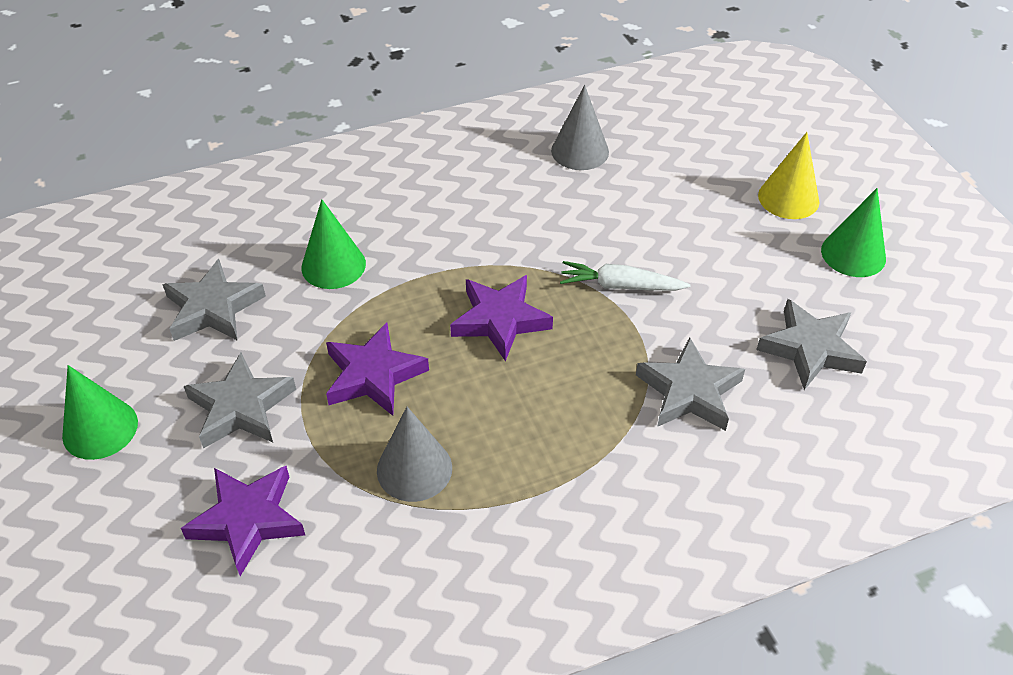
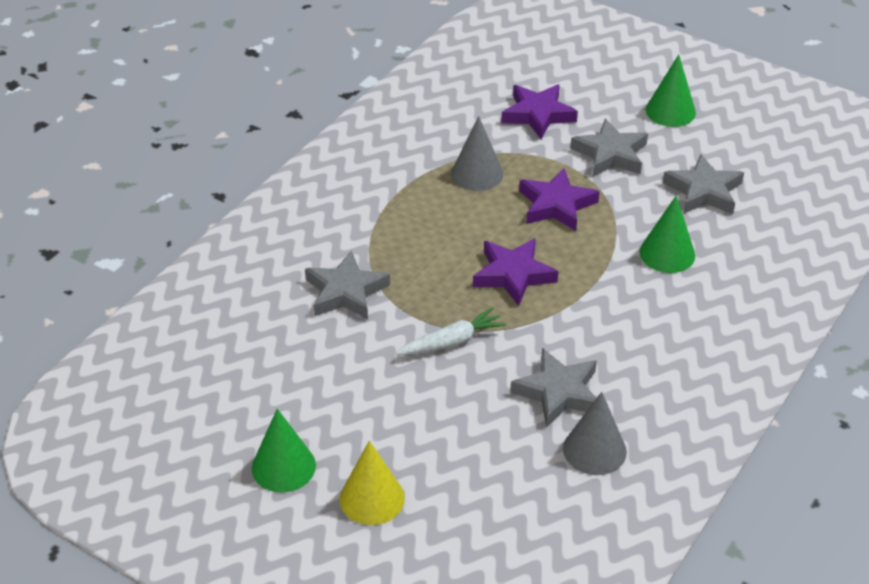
camera: 145 degrees right, 5 degrees down
grey star [756,299,867,390] -> grey star moved to [510,348,597,428]

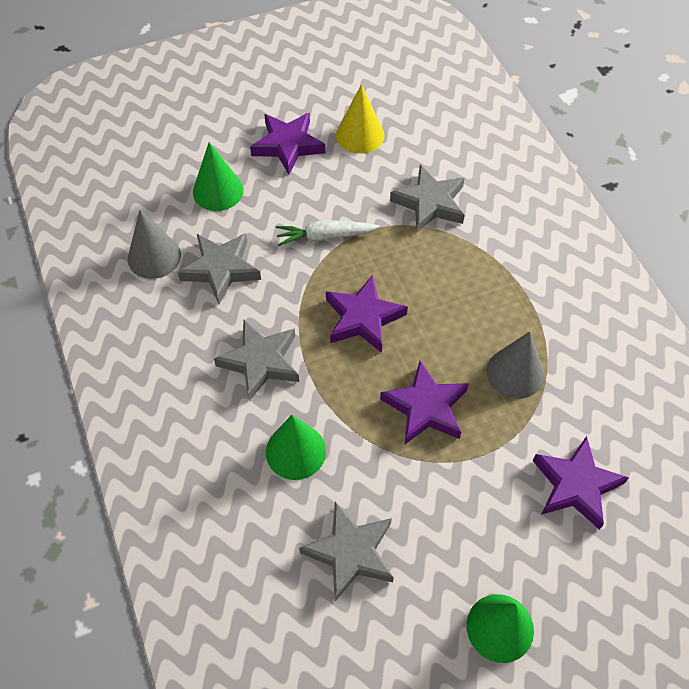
camera: 125 degrees right, 15 degrees up
green cone [252,409,316,492] -> green cone moved to [193,142,244,211]
yellow cone [339,440,405,525] -> yellow cone moved to [336,84,384,154]
white carrot [396,307,506,355] -> white carrot turned 75 degrees clockwise [276,220,380,246]
grey star [570,119,648,177] -> grey star moved to [214,320,299,401]
none -> purple star [250,112,325,175]

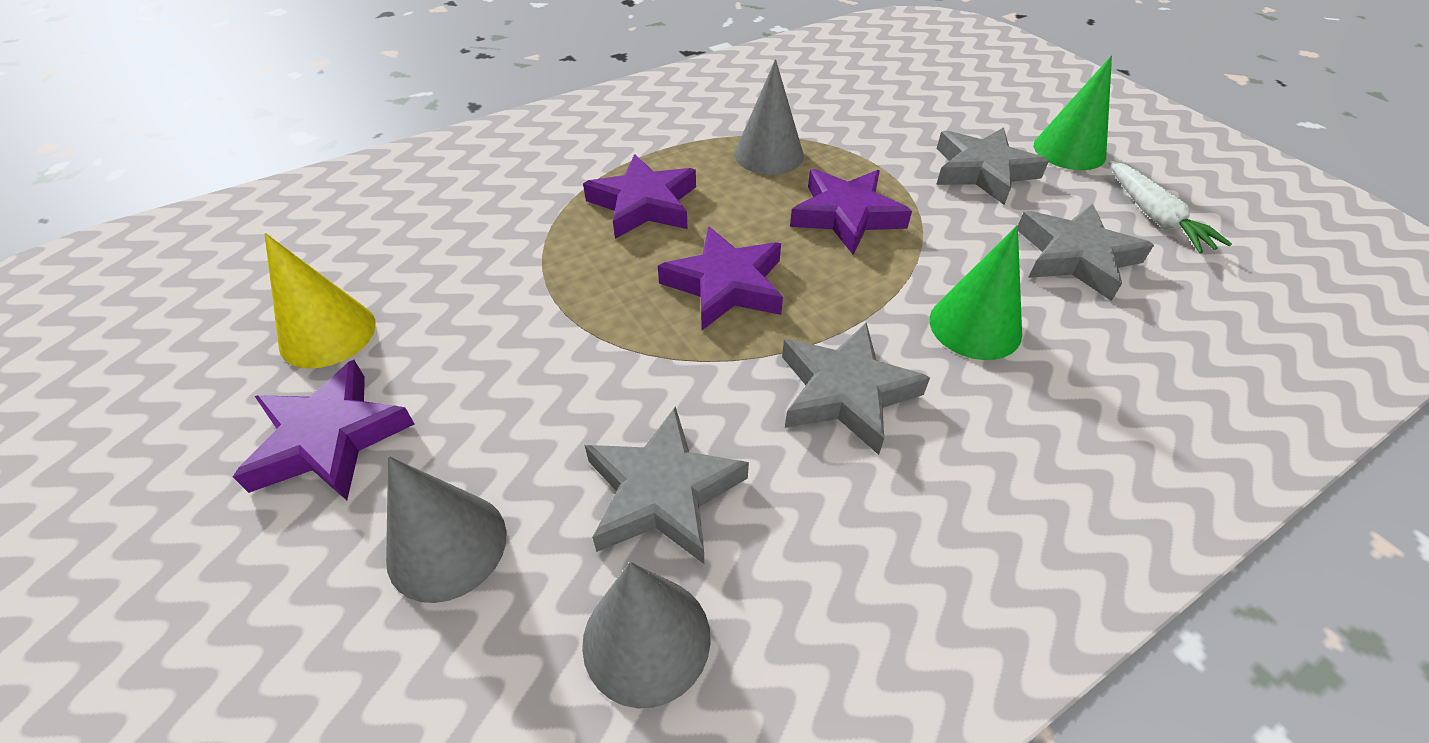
camera: 100 degrees left, 10 degrees down
green cone [193,142,244,211] -> grey cone [386,456,507,603]
white carrot [276,220,380,246] -> white carrot moved to [1109,161,1232,253]
grey star [390,165,465,232] -> grey star moved to [936,127,1049,205]
purple star [533,436,629,530] -> purple star moved to [583,154,696,239]

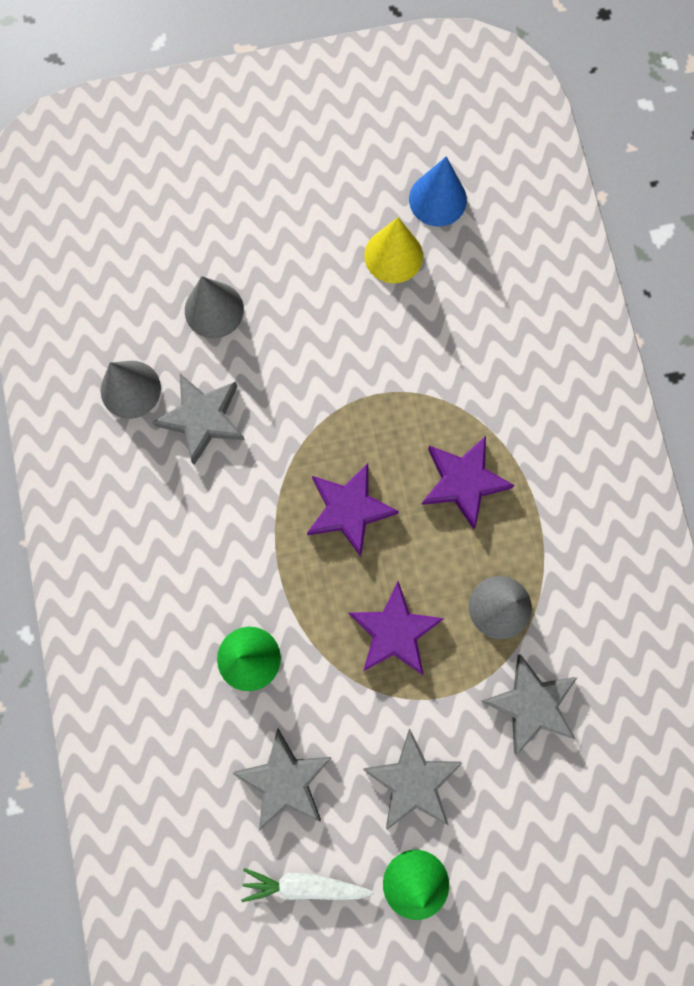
camera: 110 degrees right, 30 degrees up
purple star [233,360,415,500] -> none
grey star [782,322,930,455] -> grey star moved to [482,654,578,755]
none -> blue cone [409,156,467,226]

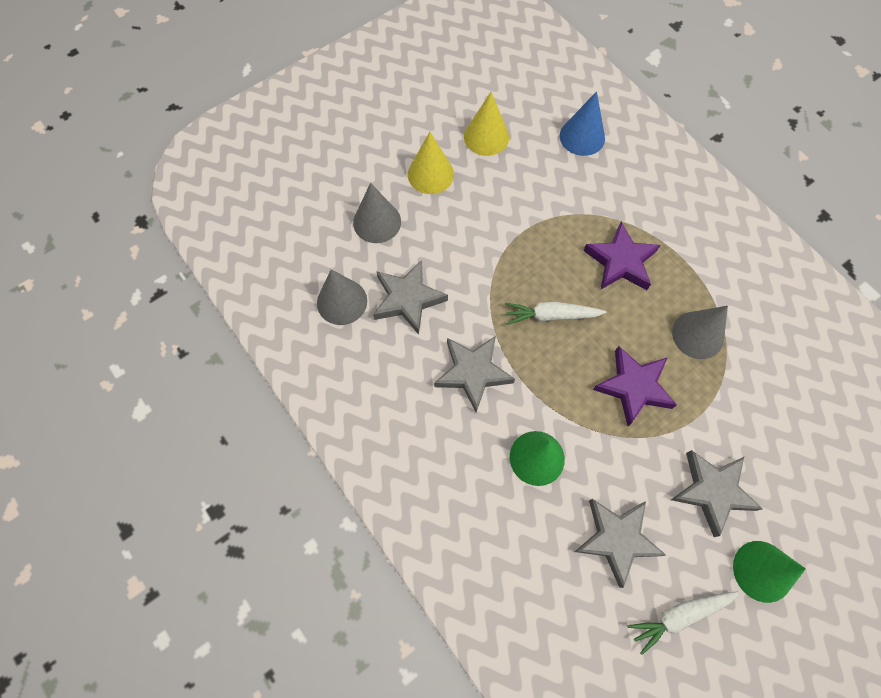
camera: 25 degrees left, 10 degrees down
purple star [307,463,399,557] -> white carrot [505,302,607,325]
blue cone [409,156,467,226] -> blue cone moved to [560,91,605,156]
grey star [482,654,578,755] -> grey star moved to [434,336,515,412]
none -> yellow cone [408,132,454,194]

